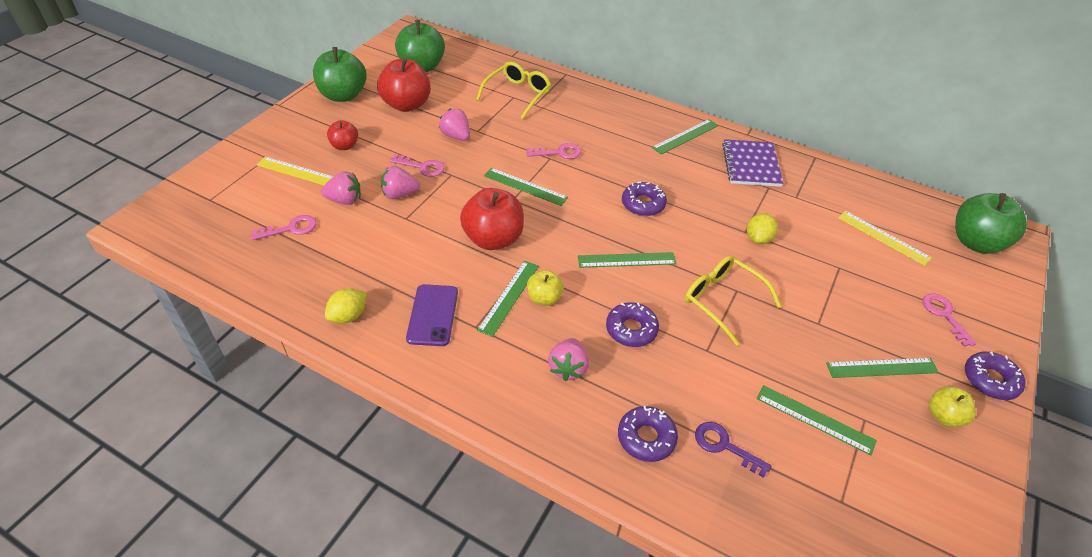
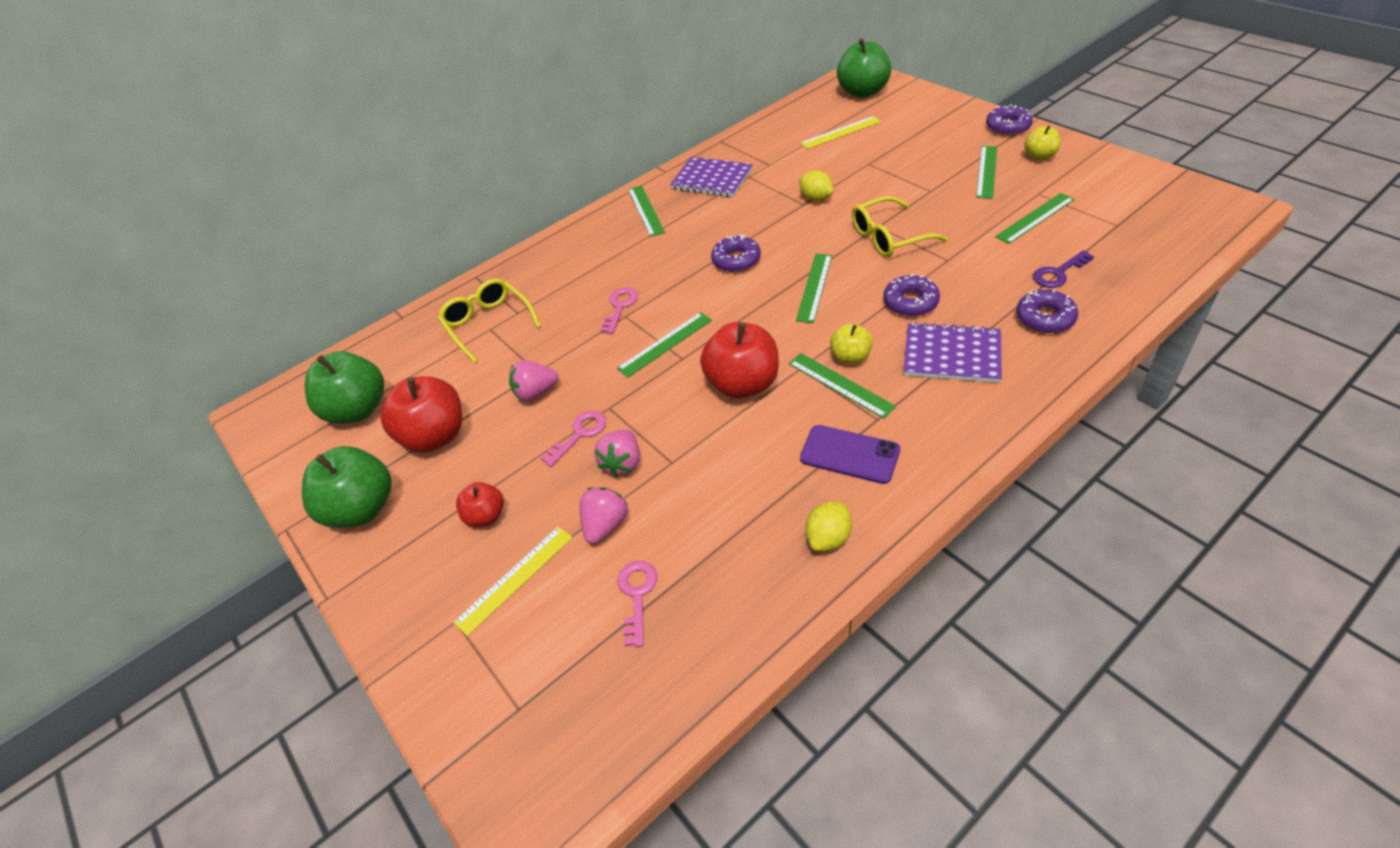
camera: 60 degrees left, 0 degrees up
yellow lemon [325,288,366,323] -> yellow lemon turned 60 degrees clockwise [805,502,852,551]
pink strawberry [548,338,589,381] -> purple notebook [904,322,1002,383]
pink key [923,293,977,347] -> none

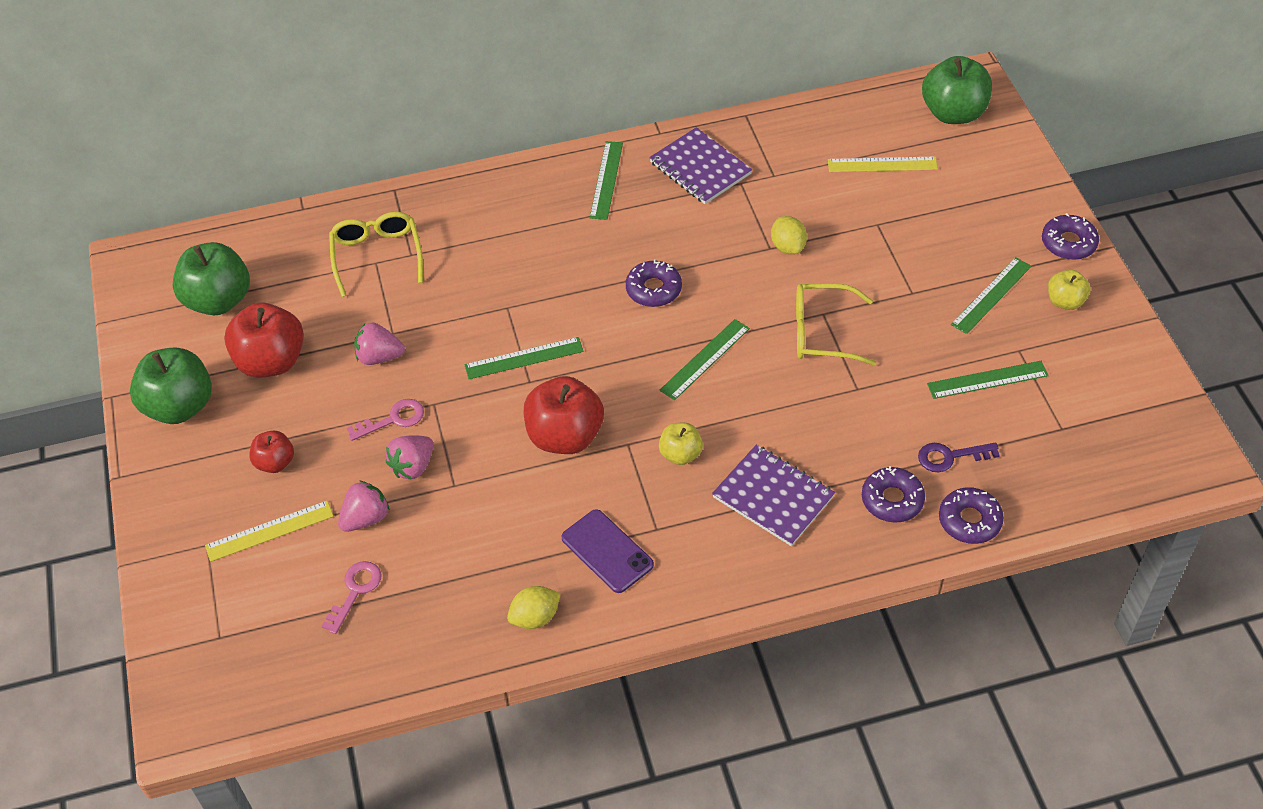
camera: 20 degrees right, 5 degrees up
pink key [600,287,638,334] -> none
green ruler [789,353,896,419] -> none
purple donut [883,274,940,316] -> purple donut moved to [939,487,1004,544]

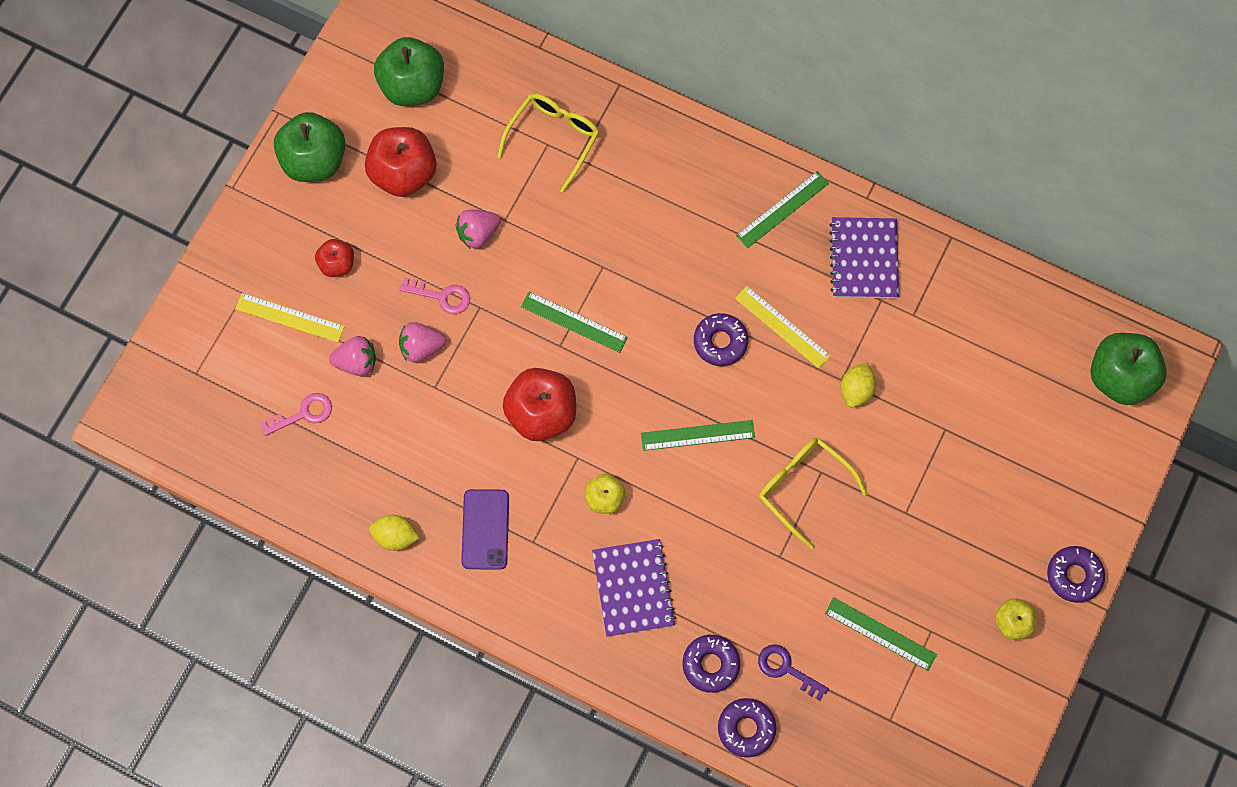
camera: 40 degrees right, 20 degrees up
pink strawberry [354,323,405,365] -> pink strawberry turned 75 degrees counterclockwise [456,209,501,249]
yellow ruler [828,157,938,172] -> yellow ruler moved to [735,286,831,368]
green ruler [951,257,1031,334] -> none

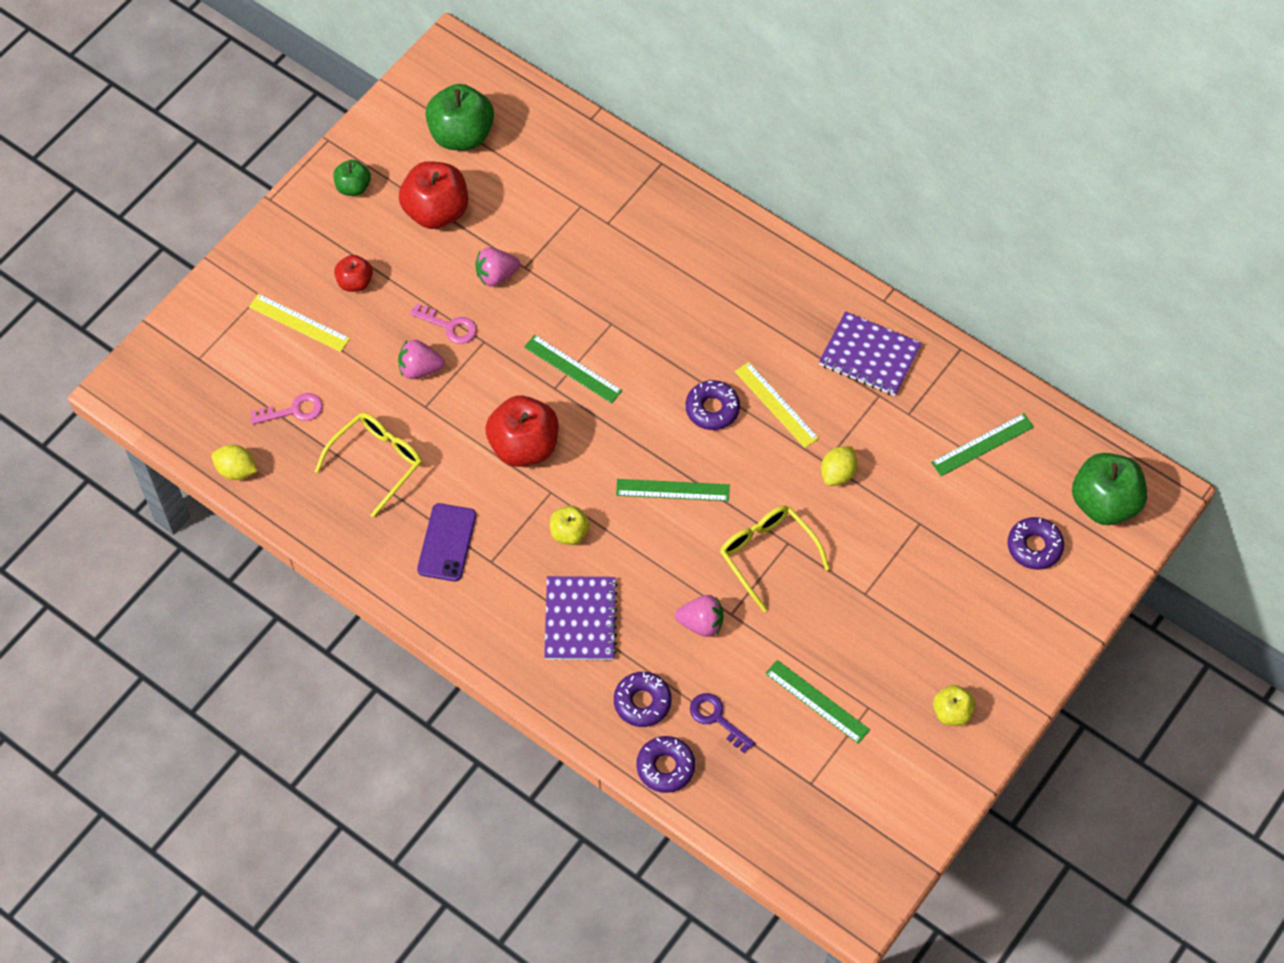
camera: 10 degrees right, 10 degrees down
green apple [274,112,346,182] -> green apple [333,160,371,196], size x0.54
pink strawberry [329,336,376,376] -> pink strawberry moved to [675,595,723,637]
yellow lemon [369,515,419,551] -> yellow lemon moved to [212,445,257,480]
yellow glasses [497,93,599,193] -> yellow glasses moved to [315,413,422,518]
green ruler [736,171,829,248] -> green ruler moved to [931,413,1034,476]
purple notebook [829,217,899,298] -> purple notebook turned 75 degrees counterclockwise [819,311,922,396]
purple donut [1047,546,1105,603] -> purple donut moved to [1007,517,1064,570]

